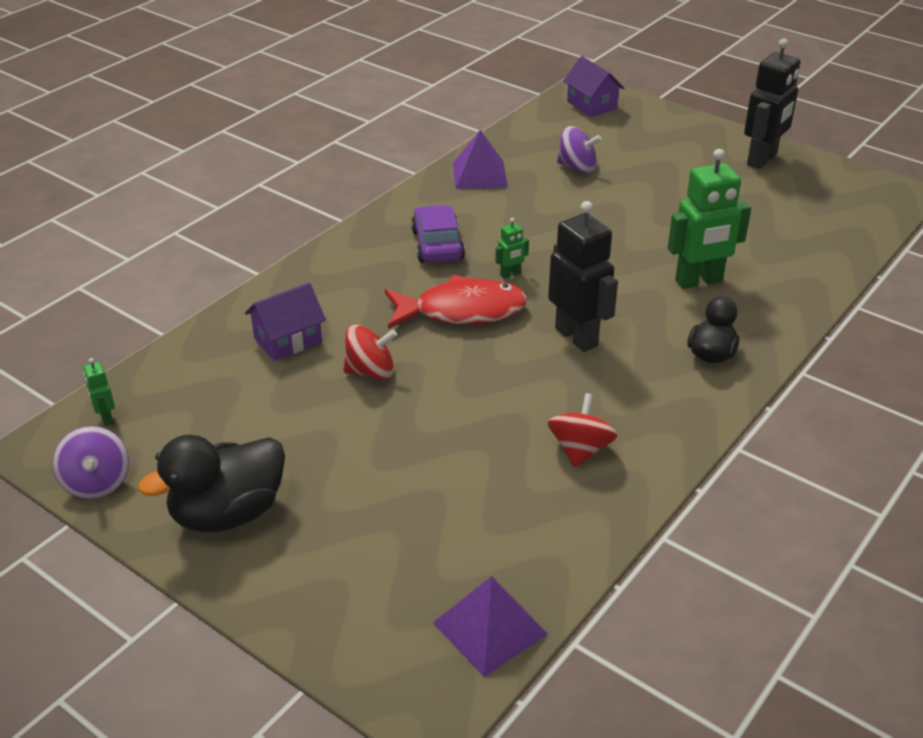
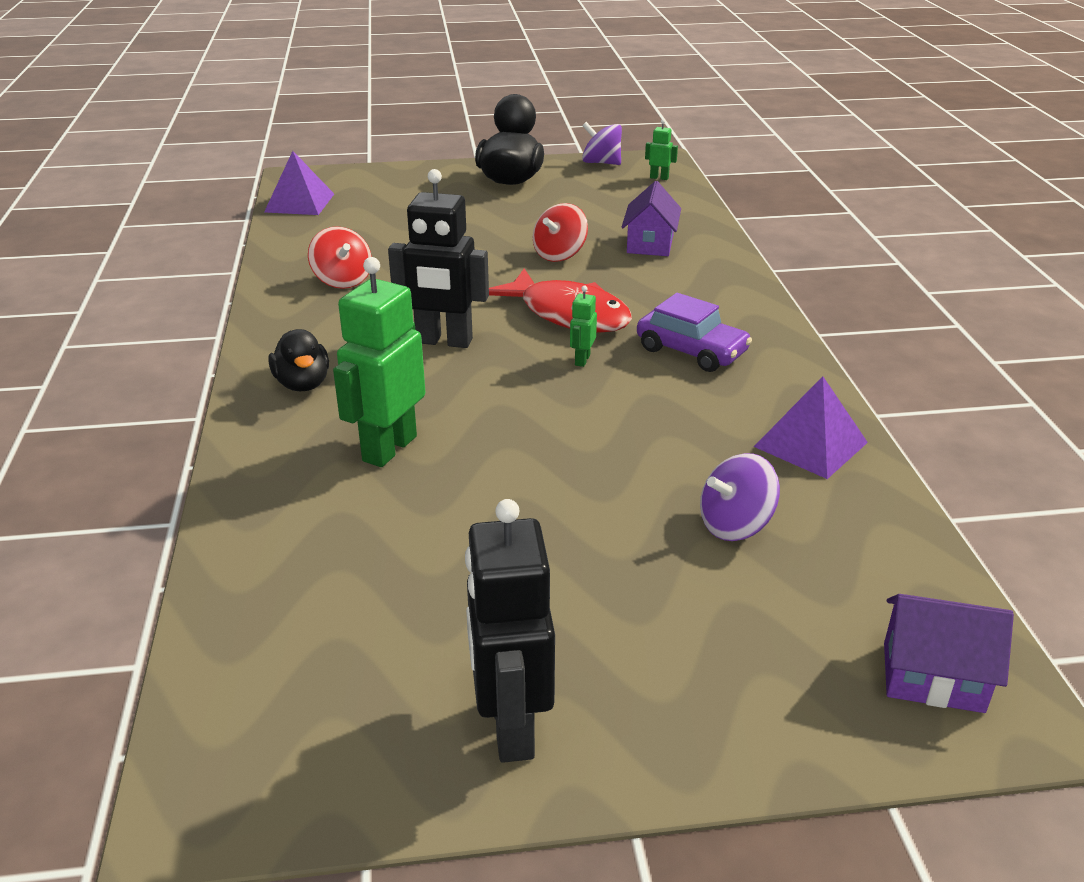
camera: 135 degrees right, 5 degrees down
red fish [385,275,527,329] -> red fish turned 90 degrees counterclockwise [489,269,632,333]

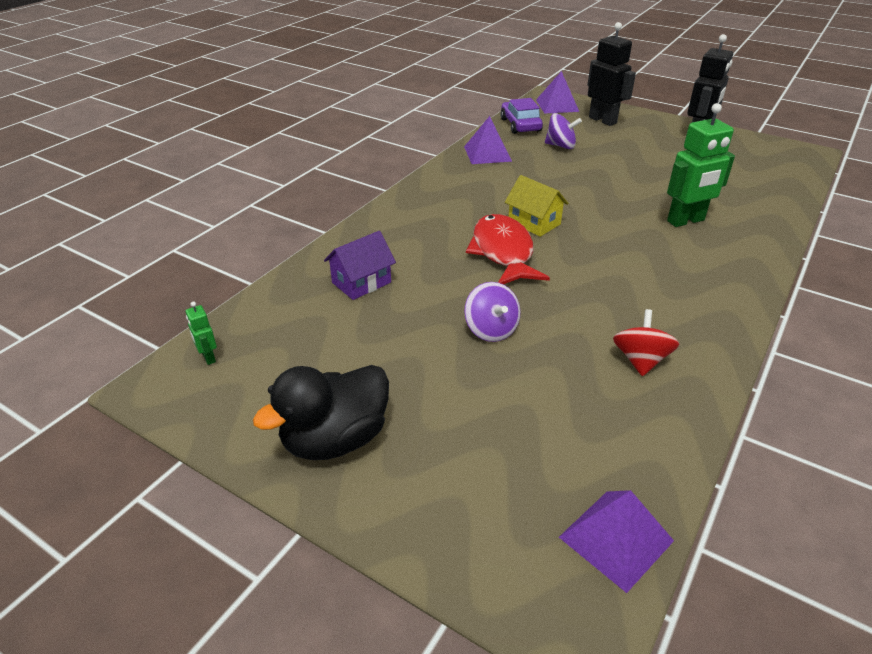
camera: 140 degrees left, 5 degrees up
black duck [268,329,329,391] -> none
black robot [388,169,489,348] -> black robot moved to [587,22,636,126]
red spinning top [533,203,588,262] -> none
green robot [570,286,597,367] -> yellow house [505,175,569,237]
purple spinning top [582,122,622,165] -> purple spinning top moved to [464,282,521,342]
purple car [637,293,752,372] -> purple car moved to [500,98,543,134]
purple house [884,594,1014,713] -> purple pyramid [536,71,579,114]

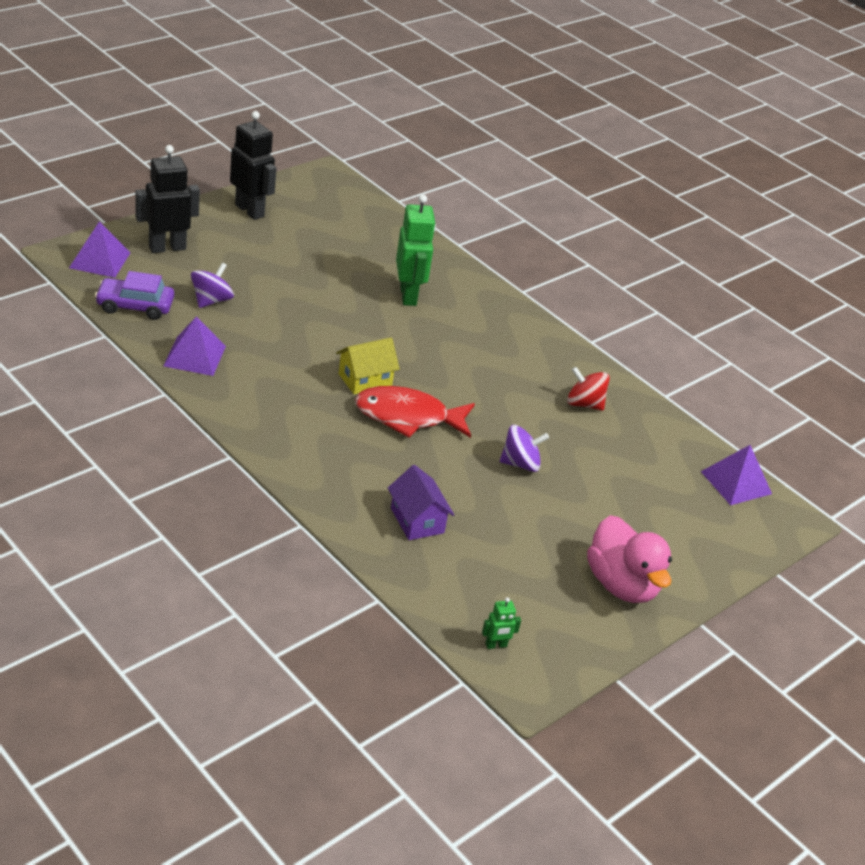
camera: 80 degrees left, 0 degrees up
black duck [253,365,389,460] -> pink duck [587,515,672,603]

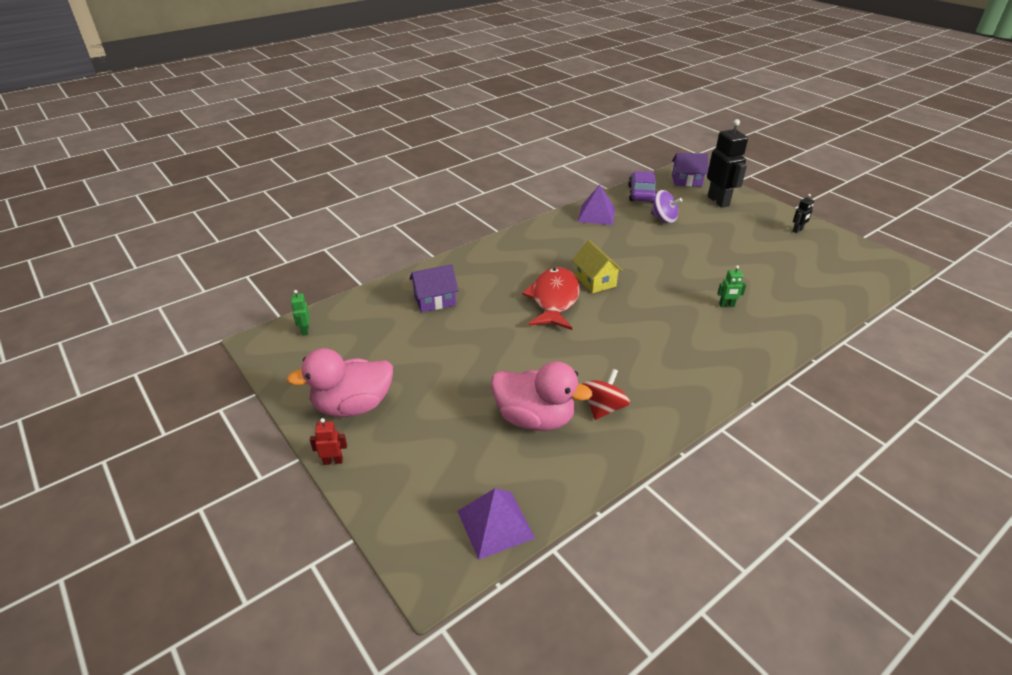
camera: 100 degrees right, 0 degrees up
purple pyramid [69,221,130,278] -> purple house [672,153,708,186]
black robot [230,111,276,220] -> black robot [792,194,814,233], size x0.45
green robot [396,194,436,306] -> green robot [717,265,746,307], size x0.45
purple spinning top [500,425,549,472] -> none
none -> red robot [310,418,347,465]
none -> pink duck [491,361,592,431]

